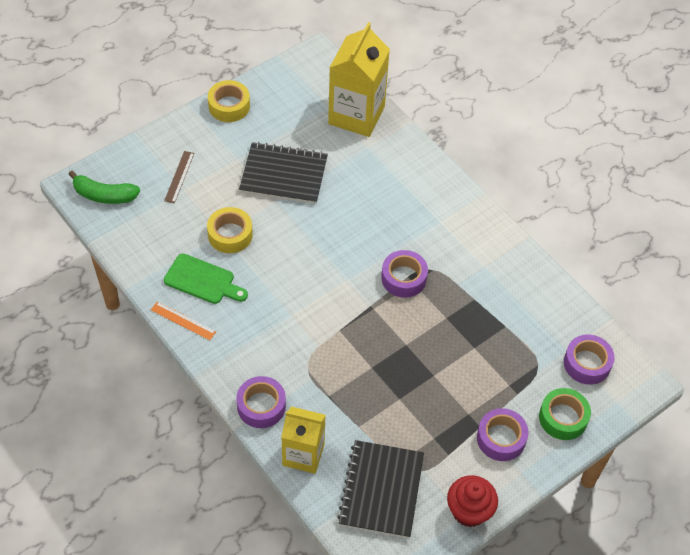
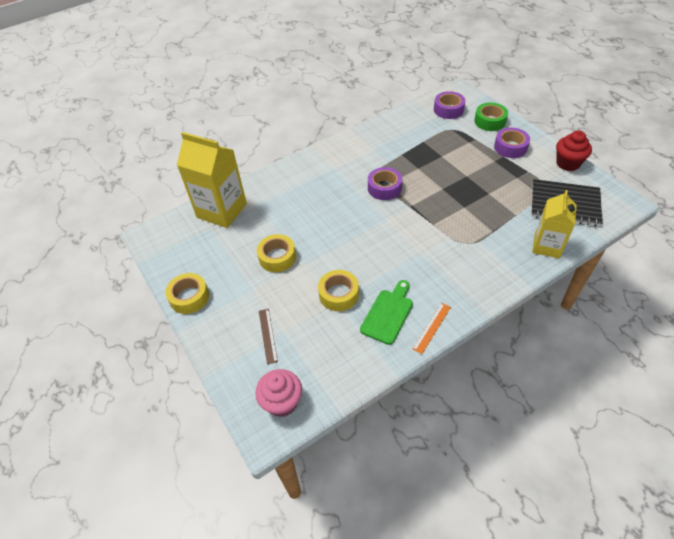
camera: 80 degrees left, 5 degrees down
green banana [69,171,140,204] -> pink cupcake [255,369,302,417]
brown ruler [164,151,194,203] -> brown ruler turned 60 degrees clockwise [259,309,278,364]
purple tape [236,376,286,428] -> none
black notebook [239,142,328,204] -> yellow tape [257,234,296,272]

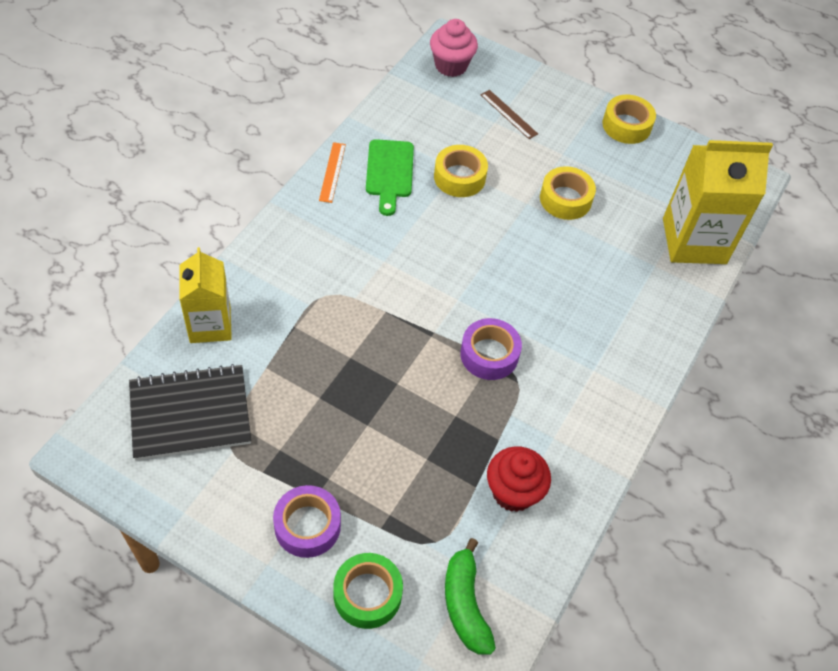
camera: 145 degrees right, 5 degrees up
purple tape [434,91,465,119] -> green banana [445,538,496,654]
red cupcake [556,131,592,171] -> red cupcake moved to [487,446,551,512]

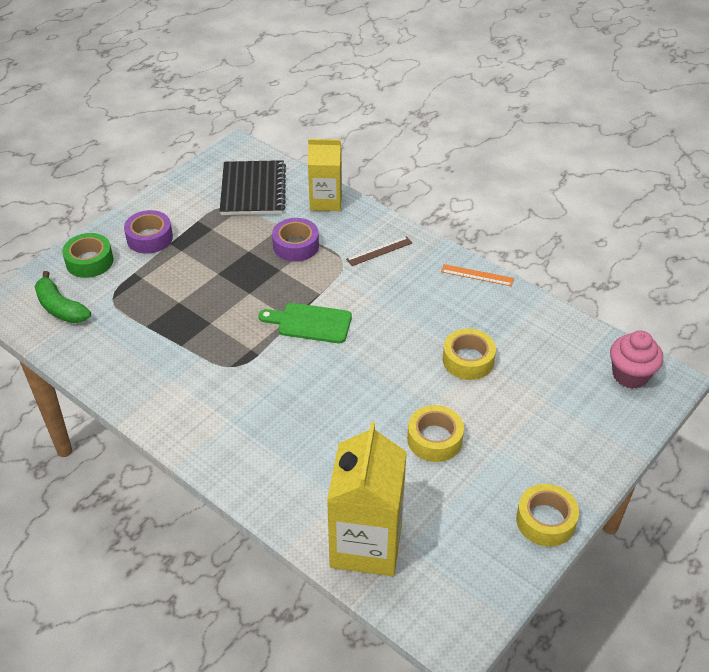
camera: 105 degrees right, 10 degrees down
green cutting board [366,139,414,216] -> green cutting board moved to [258,303,352,343]
green banana [445,538,496,654] -> green banana turned 135 degrees counterclockwise [35,271,91,323]
purple tape [460,318,522,380] -> purple tape moved to [272,218,319,262]
brown ruler [481,90,538,139] -> brown ruler moved to [346,236,412,266]
red cupcake [487,446,551,512] -> none

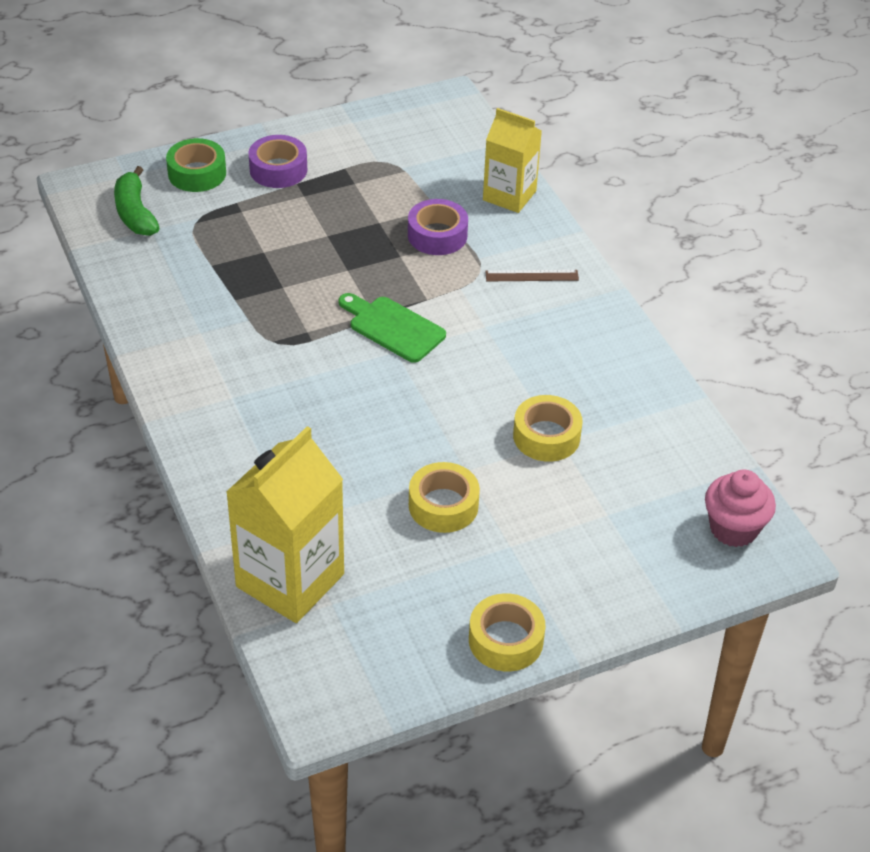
camera: 25 degrees right, 0 degrees up
black notebook [220,160,286,215] -> none
orange ruler [441,264,514,286] -> none

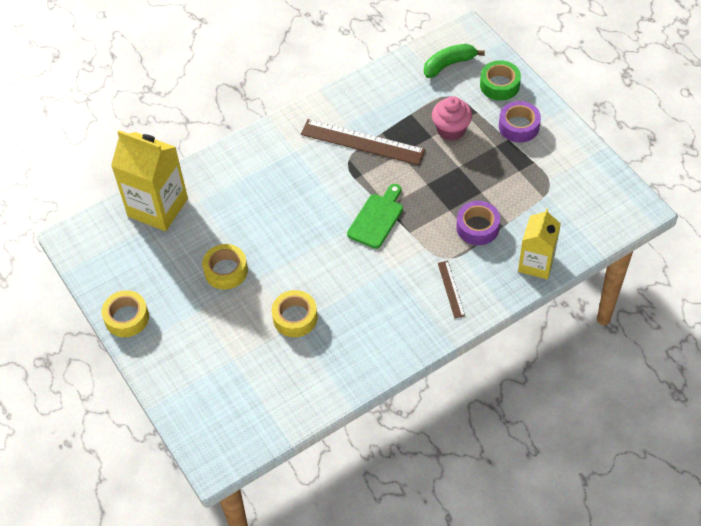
camera: 85 degrees right, 10 degrees up
pink cupcake [705,469,776,547] -> pink cupcake moved to [432,96,472,141]
none -> brown ruler [300,119,425,165]

